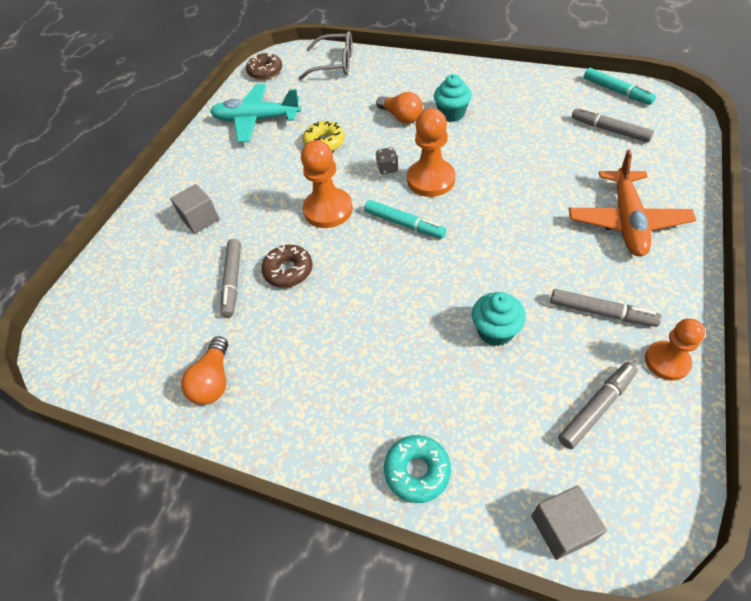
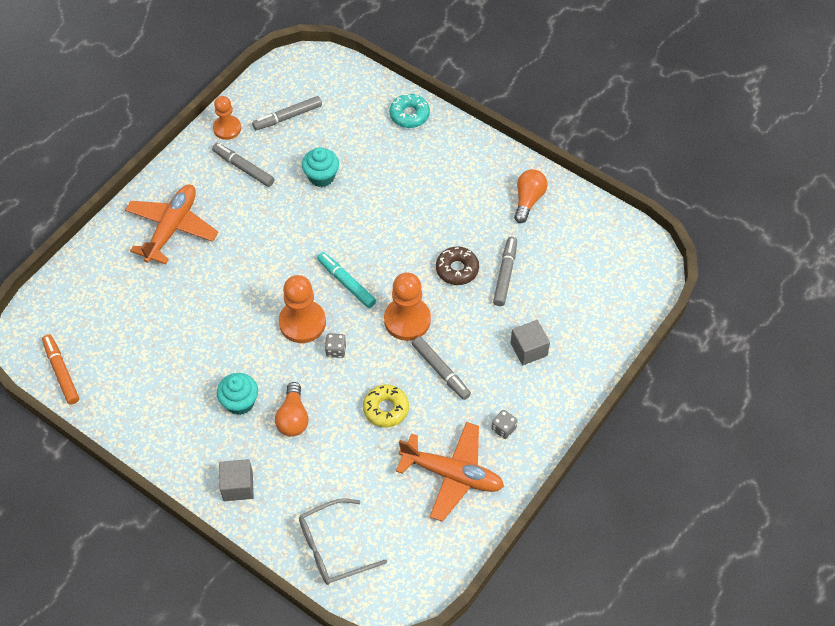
camera: 170 degrees left, 5 degrees up
turquoise plane [210,84,301,142] -> orange plane [396,422,504,522]
brown donut [246,53,282,80] -> none
grey glasses [298,31,353,80] -> grey glasses turned 45 degrees counterclockwise [299,498,387,585]
orange light bulb [376,92,423,124] -> orange light bulb turned 150 degrees counterclockwise [275,382,309,437]
grey cube [531,485,607,560] -> grey cube moved to [219,459,254,501]
grey marker [572,107,654,142] -> grey marker moved to [412,336,471,400]
turquoise marker [584,68,656,105] -> orange marker [42,334,79,405]
none -> grey dice [491,410,518,439]

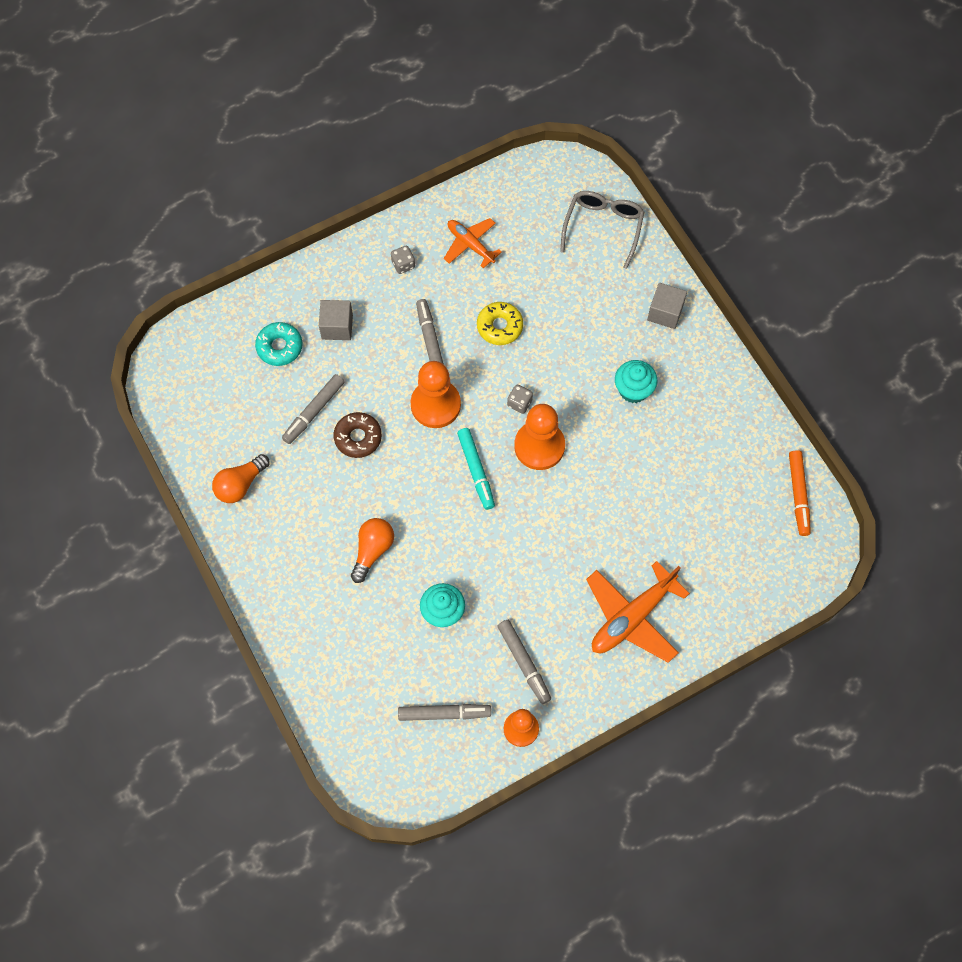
camera: 155 degrees left, 10 degrees up
orange light bulb [275,382,309,437] -> orange light bulb moved to [351,518,394,583]
grey glasses [299,498,387,585] -> grey glasses turned 75 degrees counterclockwise [560,191,644,269]
turquoise donut [390,94,430,128] -> turquoise donut moved to [255,322,303,366]
orange plane [396,422,504,522] -> orange plane [444,218,502,268], size x0.62

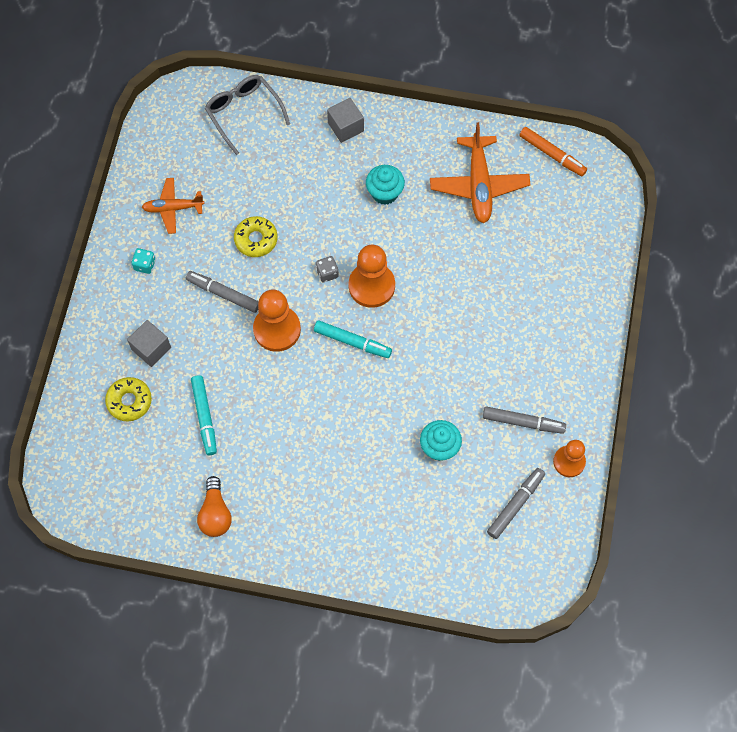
camera: 50 degrees left, 0 degrees up
turquoise donut [255,322,303,366] -> yellow donut [105,377,152,421]
grey marker [282,374,344,444] -> turquoise marker [191,375,217,455]
brown donut [334,412,382,458] -> none
orange light bulb [351,518,394,583] -> none
grey dice [391,246,415,274] -> turquoise dice [131,248,156,274]
orange plane [586,561,690,663] -> orange plane moved to [430,122,530,223]

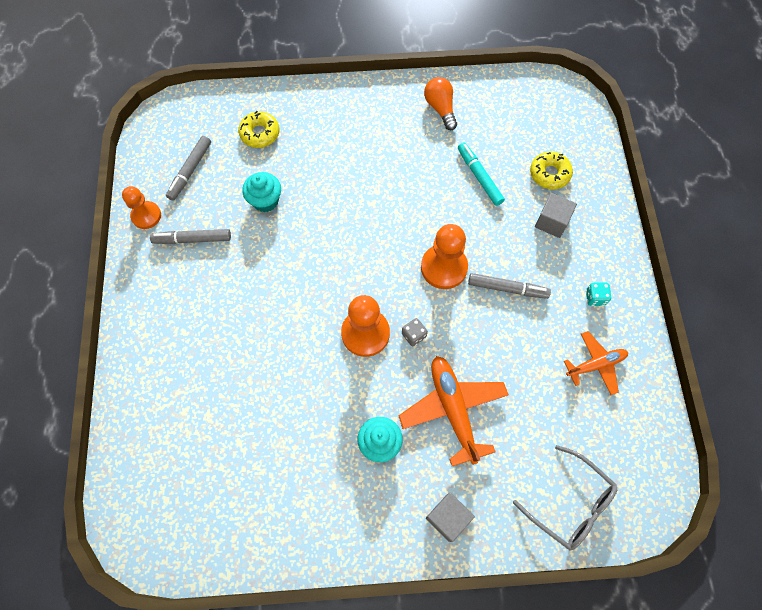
camera: 165 degrees right, 0 degrees up
yellow donut [234,216,278,257] -> yellow donut moved to [238,111,279,148]
turquoise marker [314,320,392,358] -> none
orange plane [430,122,530,223] -> orange plane moved to [398,356,509,466]
orange marker [519,127,587,176] -> none

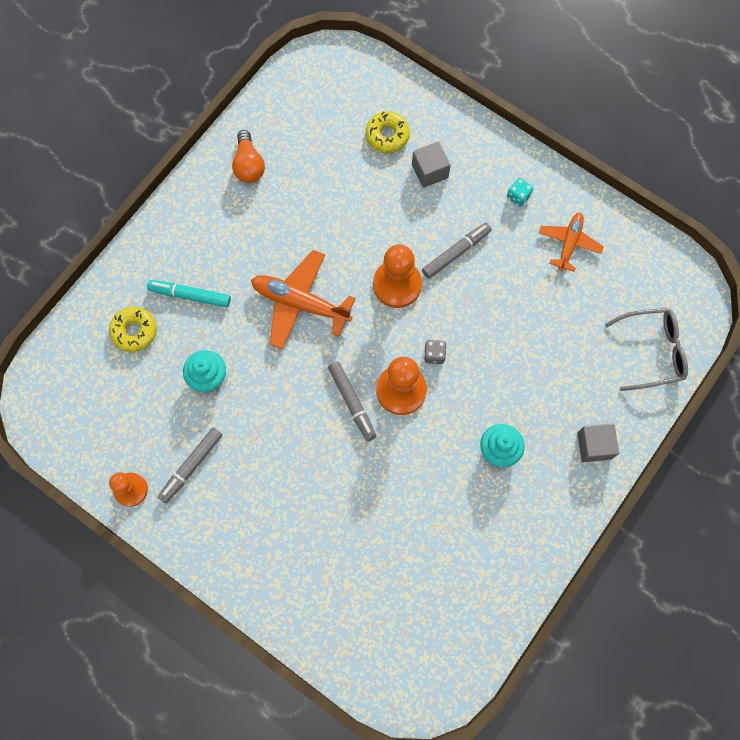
camera: 50 degrees left, 5 degrees up
grey marker [166,136,211,201] -> grey marker moved to [328,362,376,441]
orange plane [398,356,509,466] -> orange plane moved to [251,250,356,349]
orange light bulb [424,77,457,130] -> orange light bulb turned 120 degrees counterclockwise [232,130,265,183]
turquoise marker [458,143,505,206] -> turquoise marker moved to [147,280,231,307]

